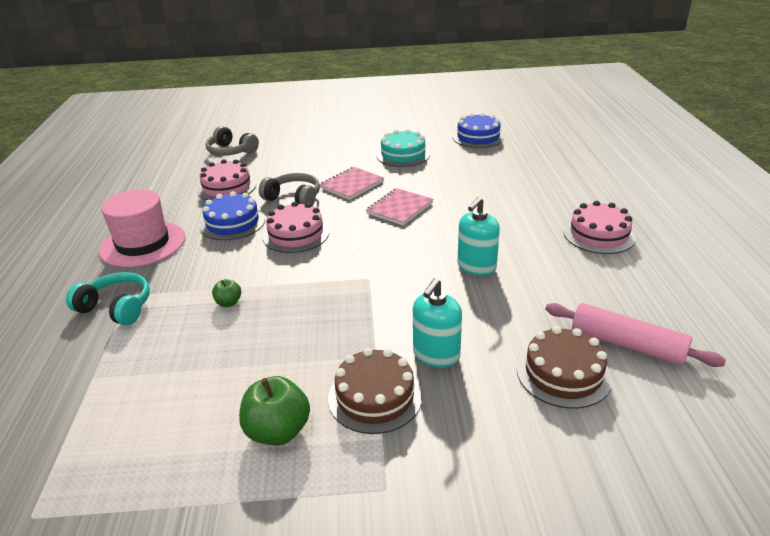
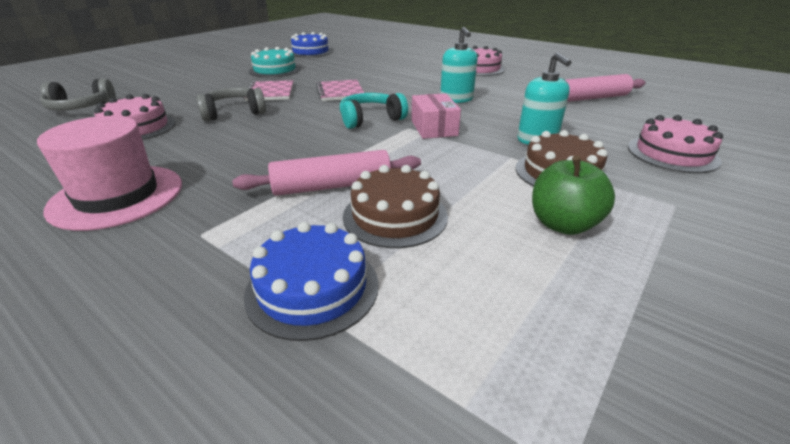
camera: 50 degrees left, 0 degrees up
turquoise headphones [66,272,150,325] -> turquoise headphones moved to [340,93,408,129]
blue cake [200,191,265,240] -> blue cake moved to [244,222,379,341]
green apple [212,279,241,307] -> pink rolling pin [232,150,421,196]
pink cake [263,202,329,253] -> pink cake moved to [628,115,723,173]
brown cake [517,326,612,409] -> brown cake moved to [343,165,448,248]
none -> pink box [411,93,461,139]

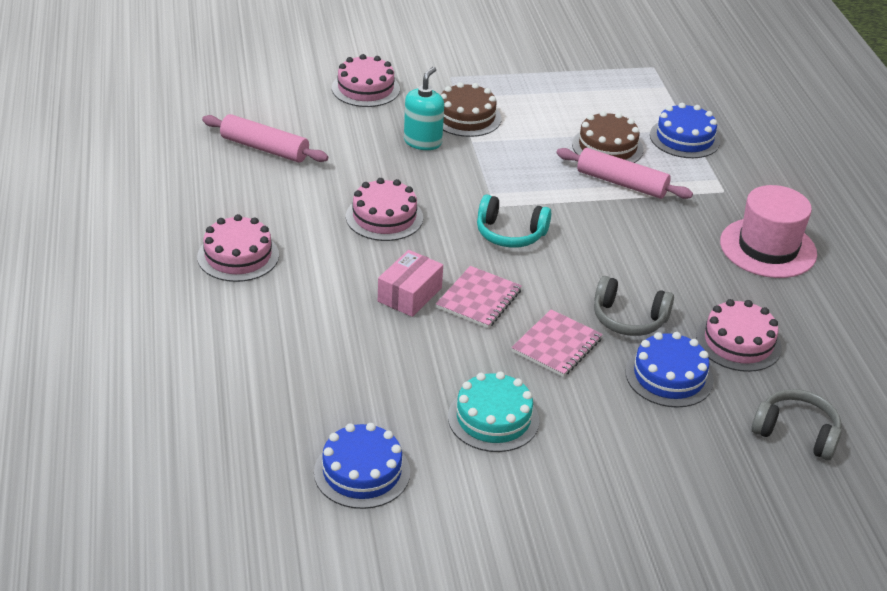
camera: 140 degrees left, 5 degrees up
pink box [411,93,461,139] -> pink box moved to [378,250,443,317]
turquoise soap dispenser [440,27,478,103] -> pink cake [346,178,423,241]
green apple [532,155,615,235] -> none
none -> blue cake [625,332,714,408]

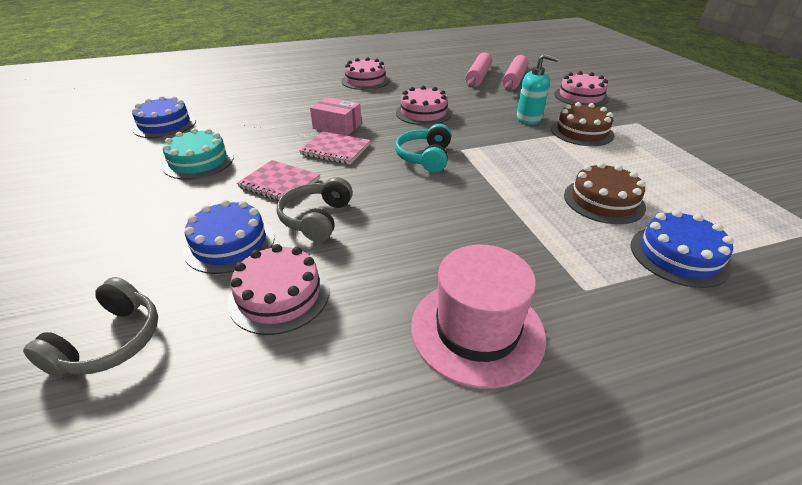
camera: 85 degrees right, 0 degrees up
pink rolling pin [556,148,693,199] -> pink rolling pin moved to [502,55,529,90]

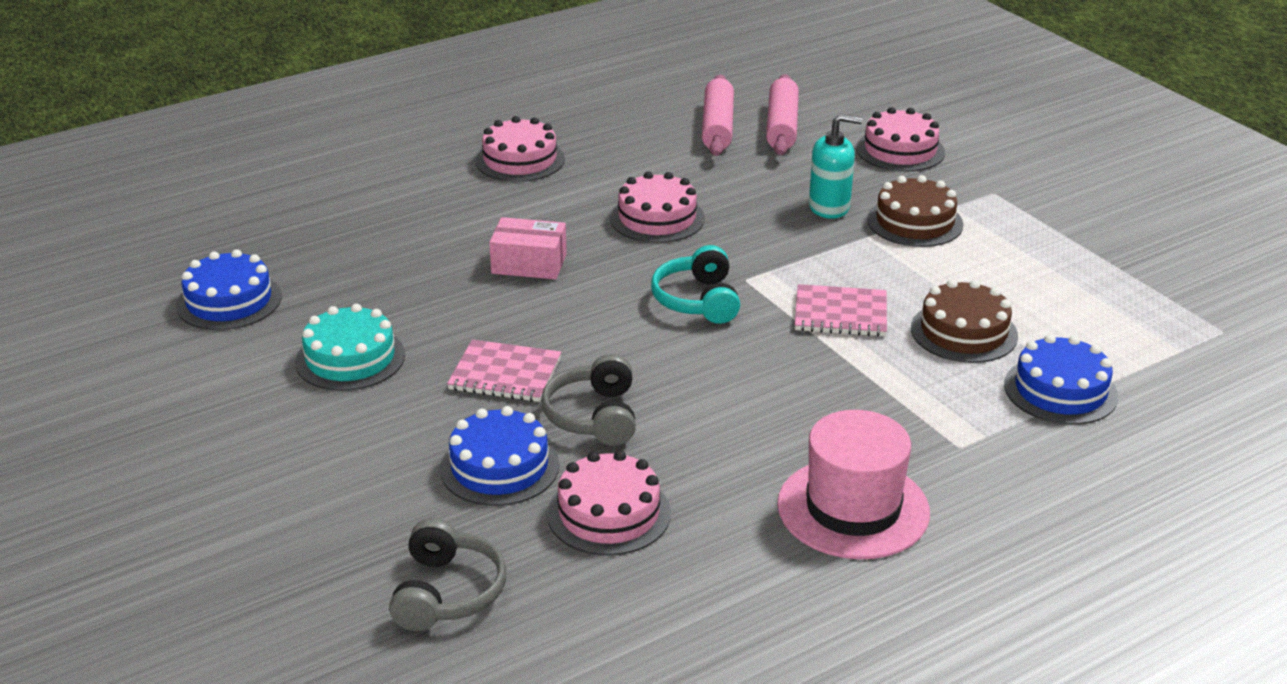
camera: 15 degrees left, 5 degrees down
pink notebook [299,131,371,164] -> pink notebook moved to [795,284,887,337]

